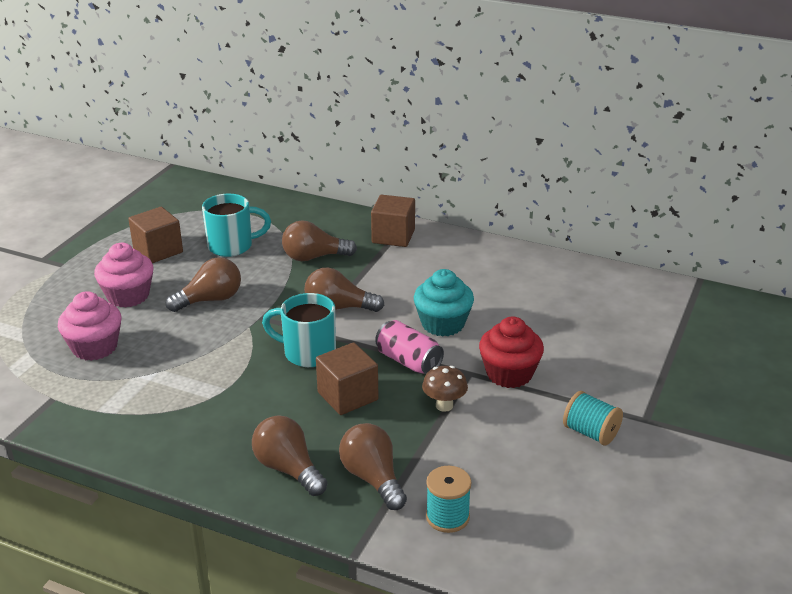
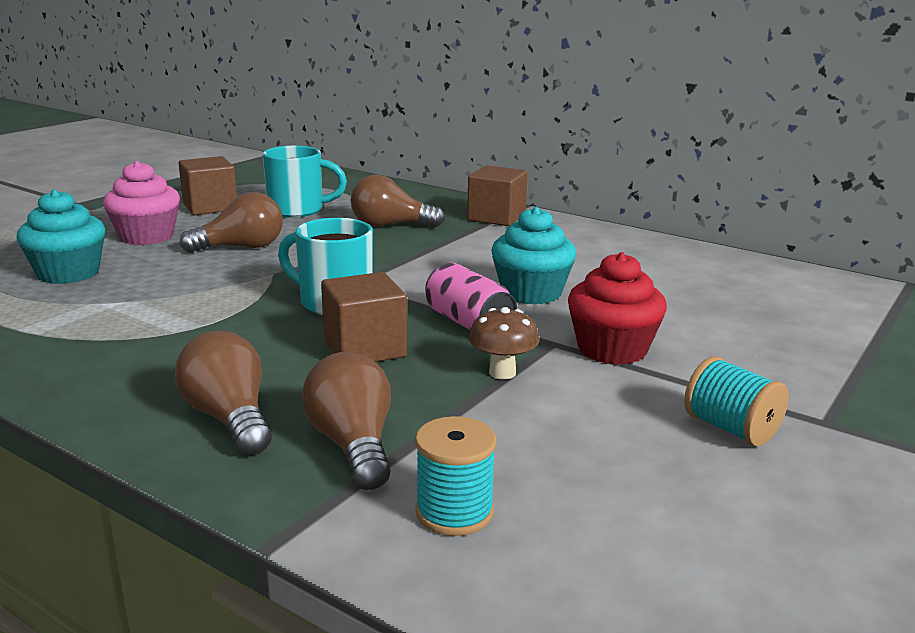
camera: 10 degrees right, 10 degrees down
pink cupcake [58,291,121,361] -> turquoise cupcake [17,189,105,284]
brown light bulb [304,267,385,312] -> none

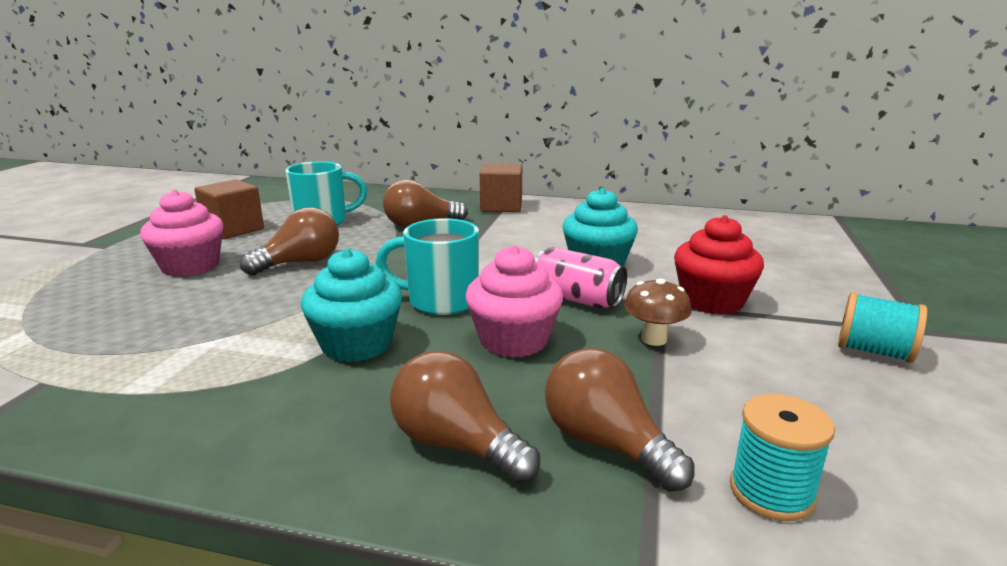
camera: 20 degrees left, 0 degrees up
turquoise cupcake [17,189,105,284] -> turquoise cupcake moved to [301,248,402,362]
brown cube [321,272,407,362] -> pink cupcake [466,245,563,358]

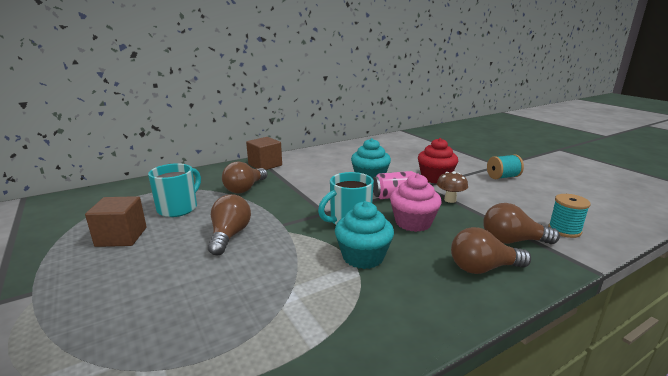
camera: 45 degrees left, 0 degrees up
pink cupcake [140,189,223,277] -> none

